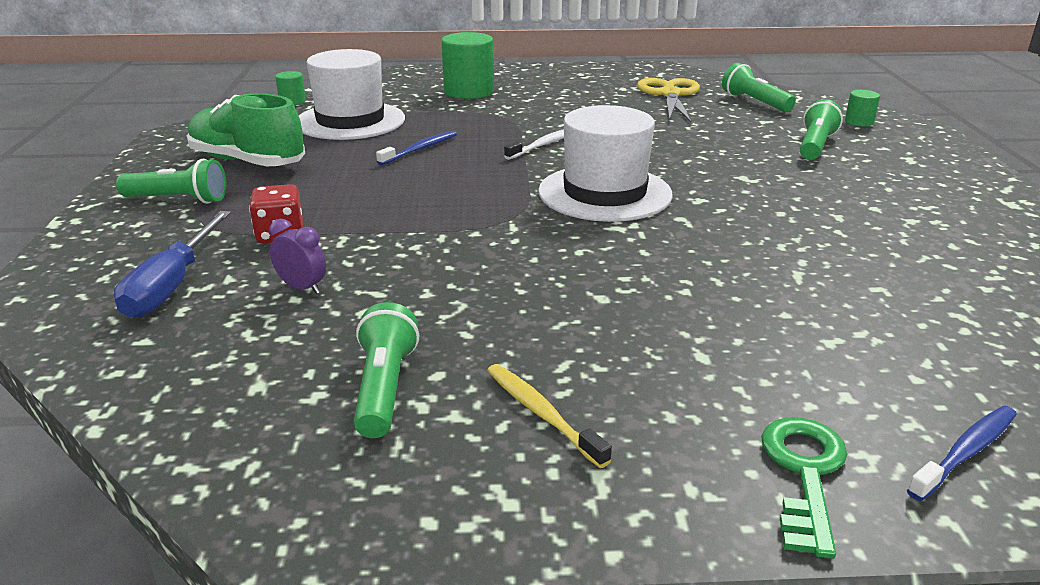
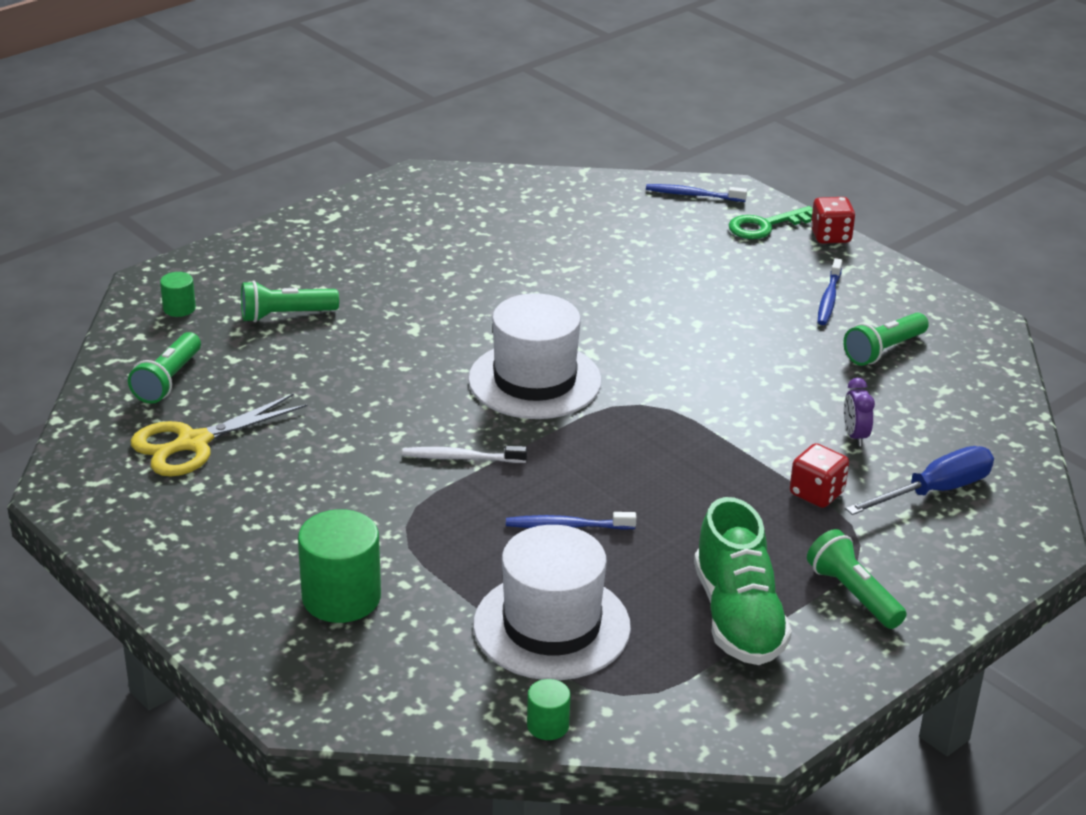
camera: 130 degrees left, 5 degrees up
yellow toothbrush [487,364,612,468] -> blue toothbrush [818,258,842,325]
none -> red dice [811,197,855,244]

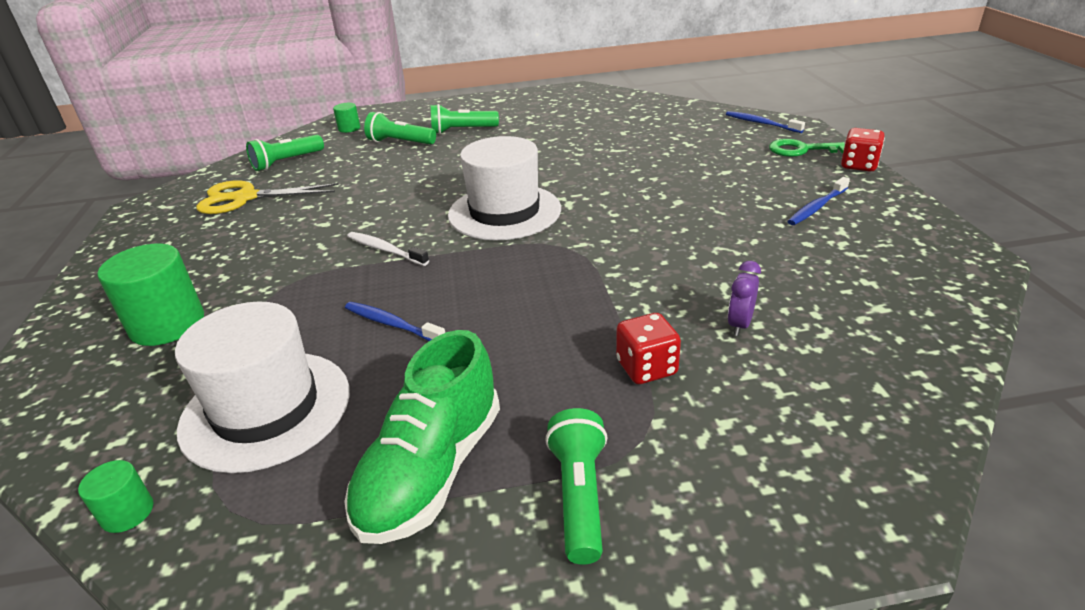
camera: 35 degrees right, 0 degrees up
green flashlight [843,312,929,366] -> green flashlight moved to [431,104,499,134]
blue screwdriver [846,446,994,515] -> none

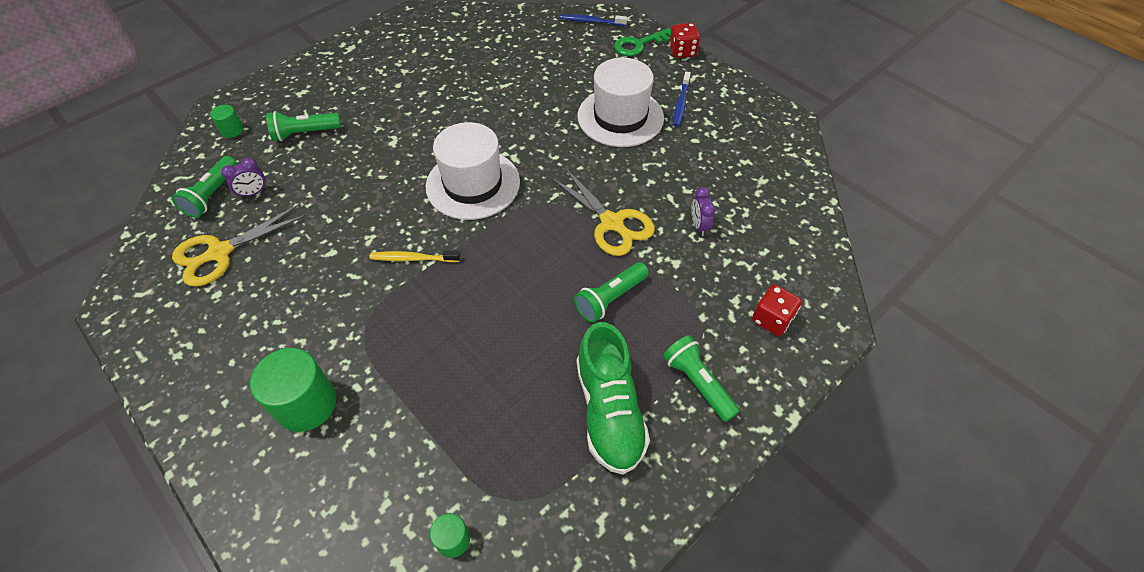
camera: 35 degrees left, 20 degrees up
white hat [175,302,350,473] -> white hat moved to [577,58,664,147]
blue toothbrush [345,302,445,341] -> none
white toothbrush [347,232,429,266] -> yellow toothbrush [369,250,460,262]
green flashlight [431,104,499,134] -> green flashlight moved to [574,262,649,323]
red dice [616,313,681,384] -> red dice moved to [752,284,802,336]
none -> purple clock [221,158,267,198]
none -> yellow scissors [551,168,655,256]

